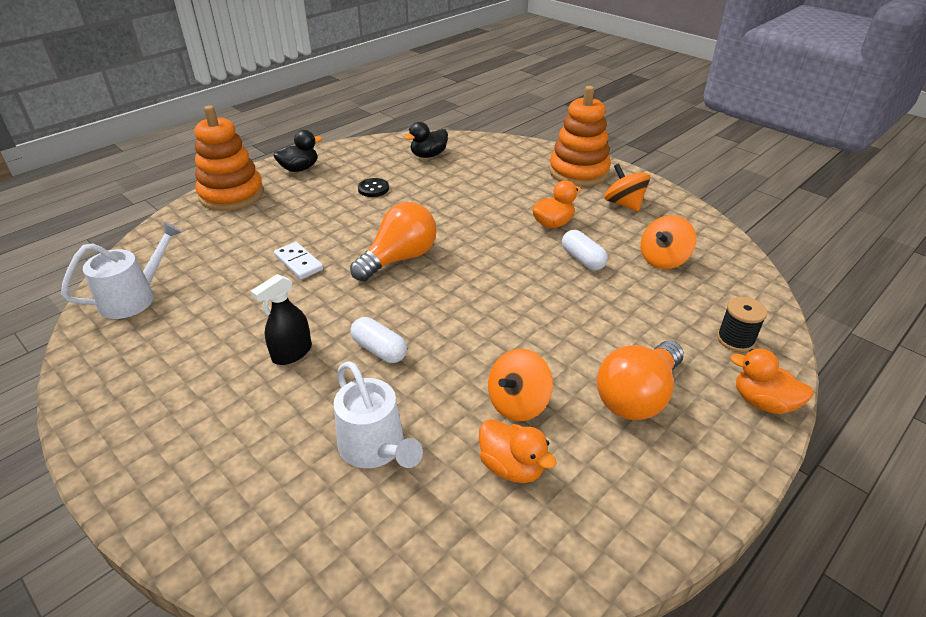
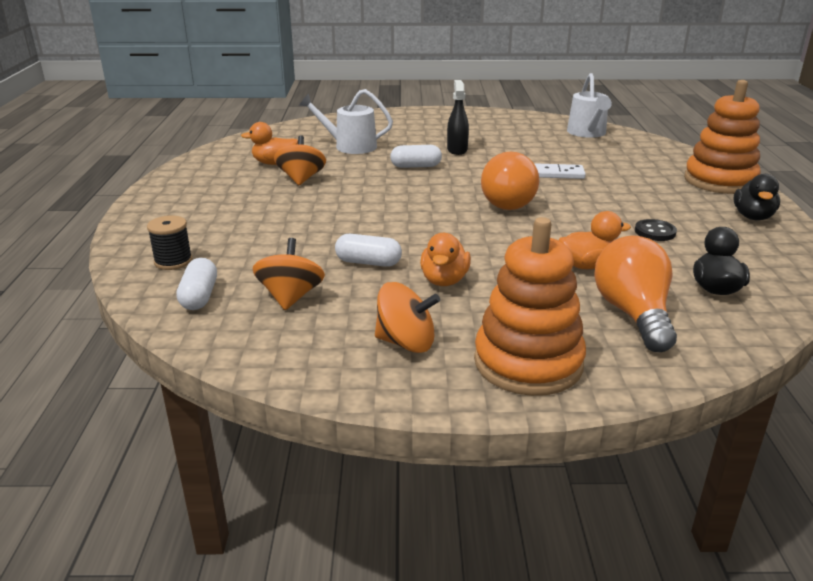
camera: 135 degrees right, 10 degrees down
orange light bulb [597,341,684,420] -> orange light bulb moved to [594,236,677,352]
orange duck [730,349,814,414] -> orange duck moved to [558,211,631,269]
none -> white capsule [177,258,217,310]

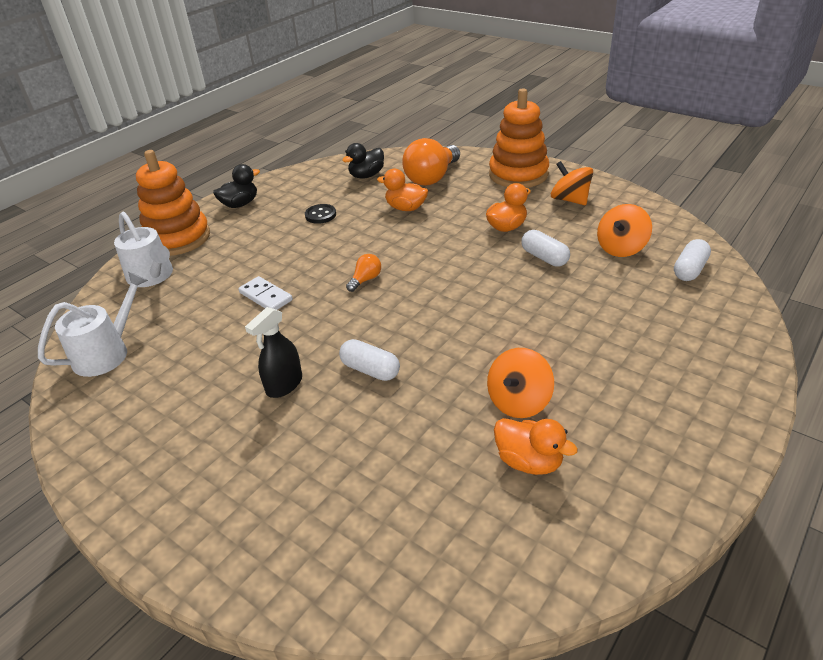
camera: 140 degrees left, 10 degrees up
black spool [147,215,193,270] -> none
white watering can [299,89,393,154] -> white watering can moved to [114,212,173,287]
orange light bulb [481,151,539,210] -> orange light bulb [346,254,381,292], size x0.46

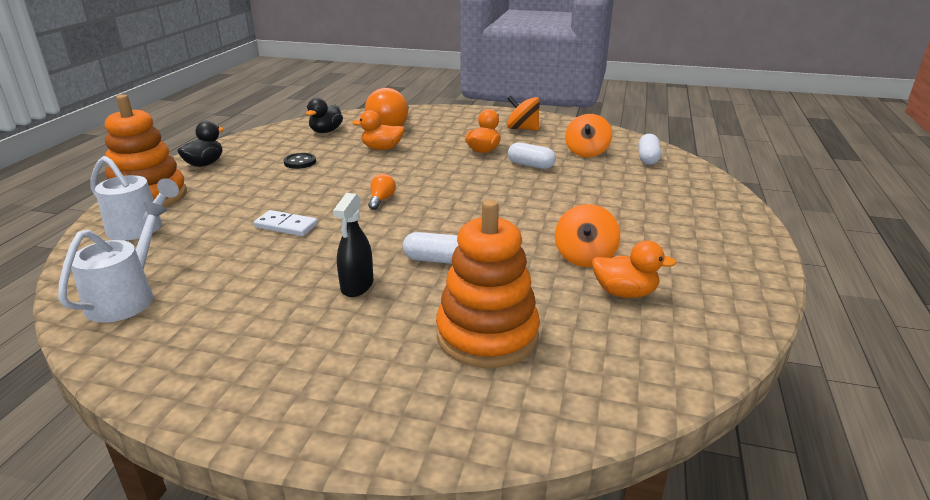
camera: 25 degrees left, 10 degrees down
orange stacking toy [489,88,549,188] -> orange stacking toy moved to [436,200,540,368]

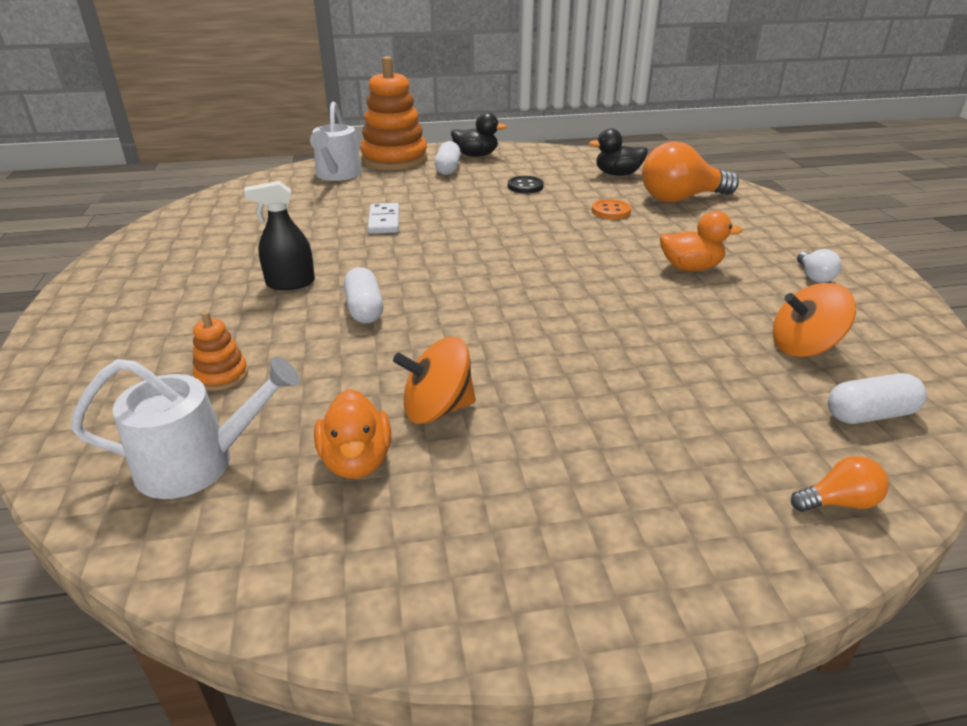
camera: 65 degrees right, 5 degrees up
white watering can [58,202,167,323] -> white watering can moved to [70,357,300,499]
orange duck [352,110,404,150] -> orange button [592,199,631,219]
orange light bulb [368,174,396,210] -> orange light bulb moved to [791,456,889,512]
orange stacking toy [436,200,540,368] -> orange stacking toy [193,311,248,391], size x0.44
orange spinning top [507,95,540,131] -> white light bulb [797,249,842,283]
white capsule [508,142,556,169] -> white capsule moved to [435,141,461,175]

